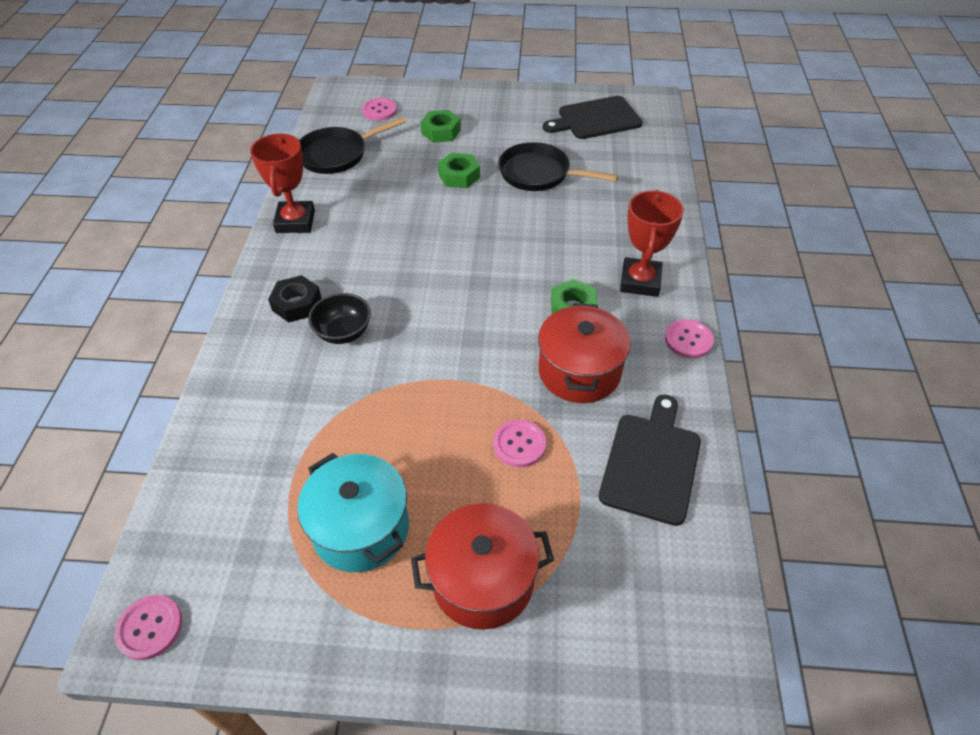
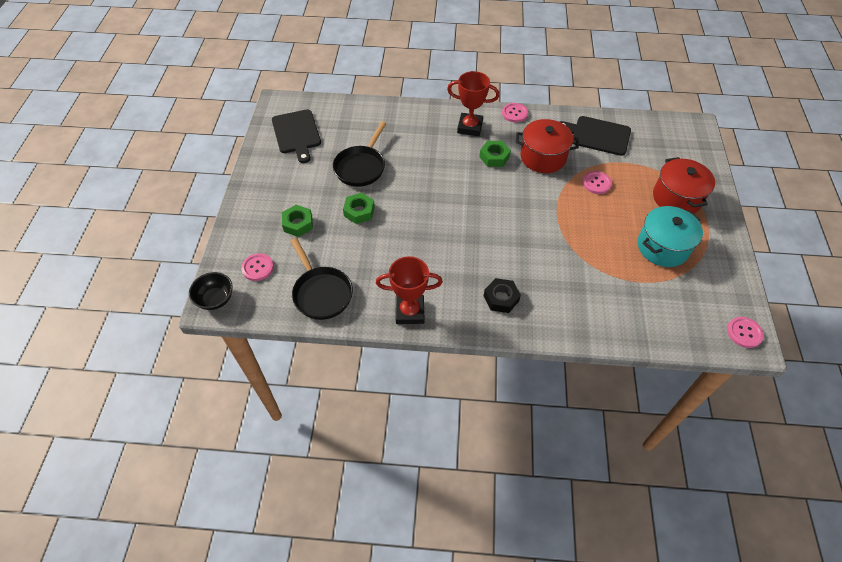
camera: 90 degrees left, 5 degrees up
black bowl [308,293,371,344] -> black bowl moved to [189,272,233,310]

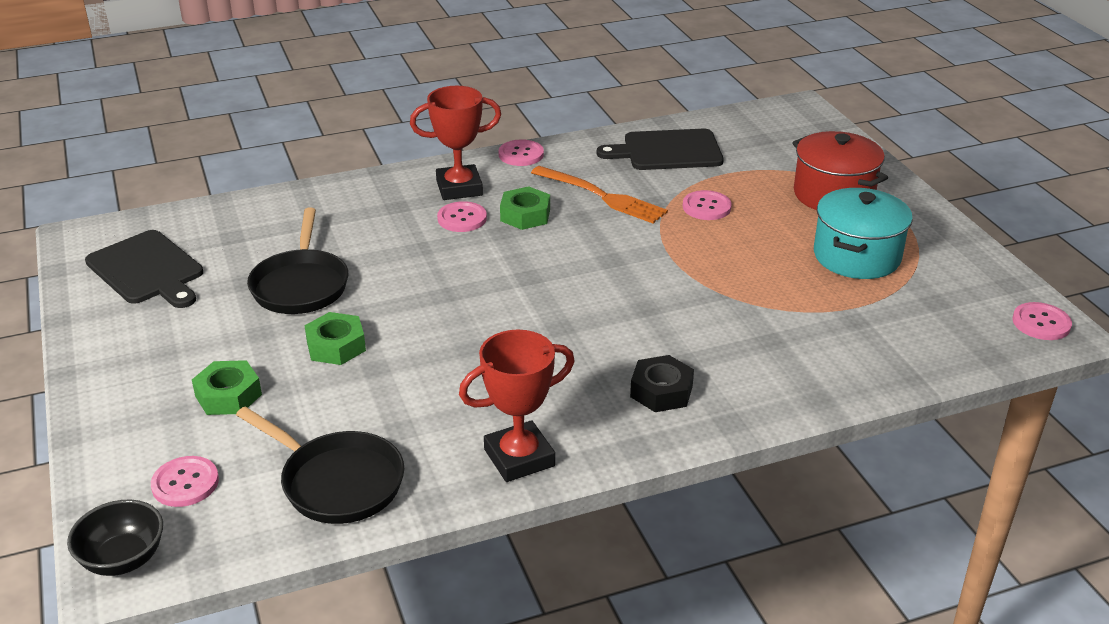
camera: 25 degrees left, 20 degrees down
red pot [516,119,579,173] -> orange fork [531,166,668,224]
none -> pink button [437,201,487,232]

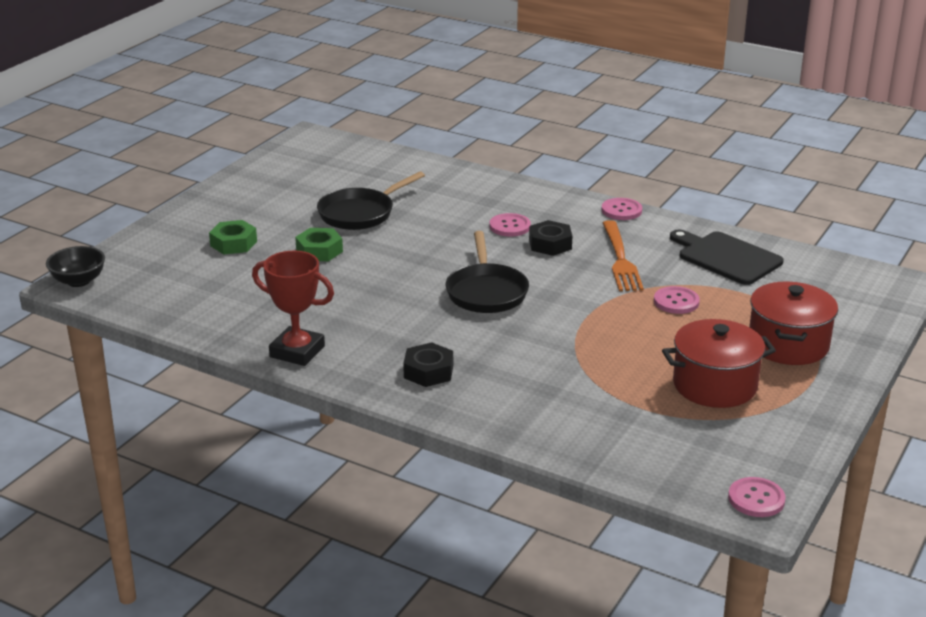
camera: 50 degrees right, 5 degrees down
black cutting board [85,230,203,308] -> none
pink button [151,456,219,507] -> none
black pan [236,406,404,524] -> black pan moved to [446,231,529,313]
red trophy [410,86,501,200] -> none
green nut [500,186,550,230] -> black nut [529,220,572,256]
turquoise pot [814,188,913,279] -> red pot [662,319,776,408]

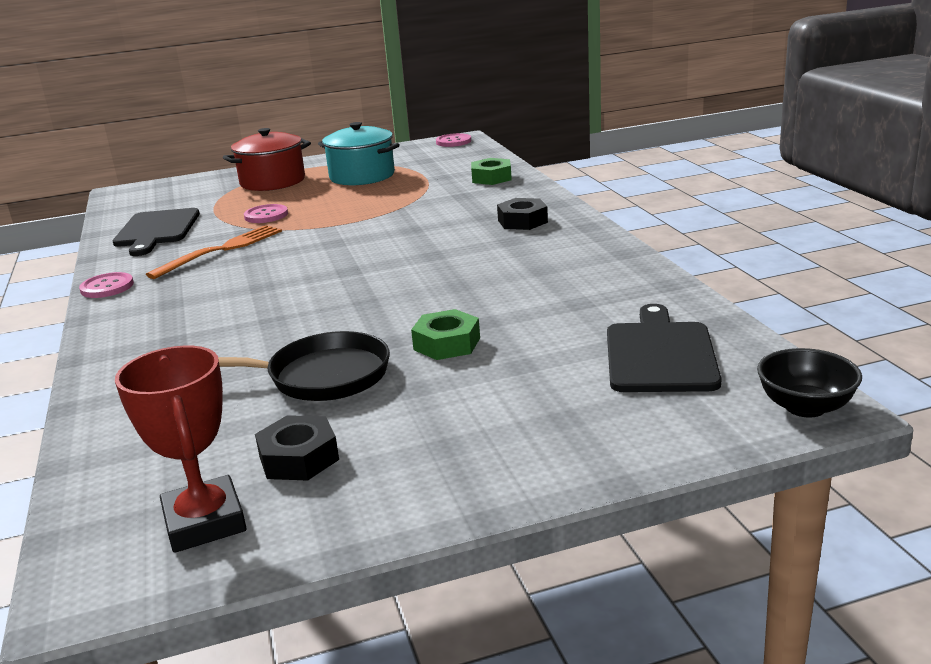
camera: 135 degrees left, 5 degrees down
green nut [209,220,257,255] -> green nut moved to [471,158,512,185]
red trophy [252,251,334,366] -> red trophy moved to [115,346,247,553]
black pan [446,231,529,313] -> none
pink button [490,213,531,237] -> none
black nut [529,220,572,256] -> black nut moved to [255,415,339,481]
red pot [662,319,776,408] -> turquoise pot [318,122,400,185]
none -> black cutting board [607,304,722,392]

